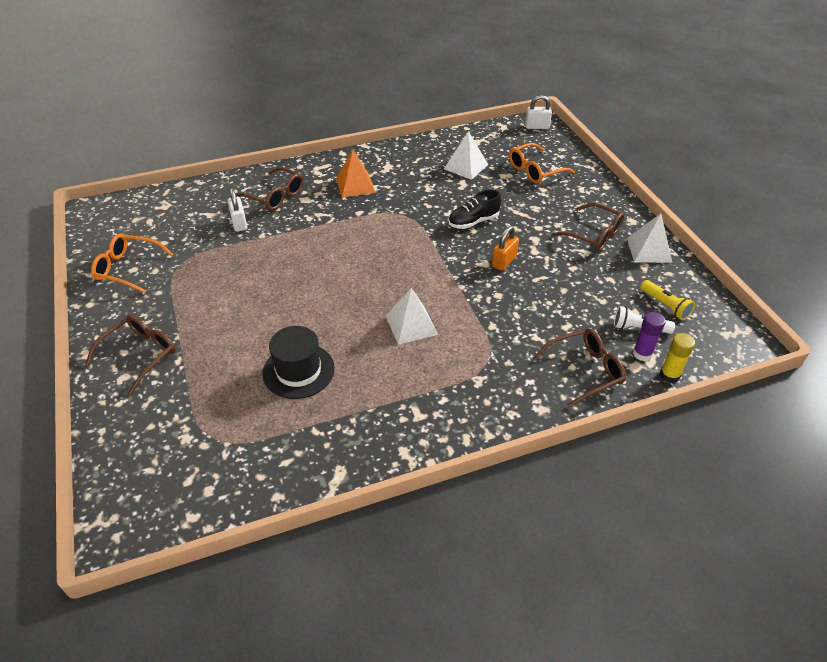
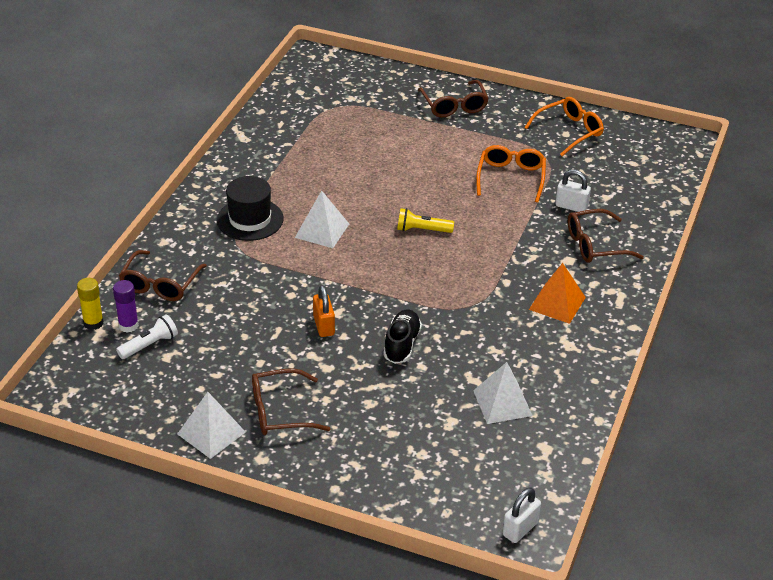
camera: 130 degrees right, 5 degrees down
black hat [262,326,335,399] -> black hat moved to [217,176,284,241]
orange glasses [509,143,575,184] -> orange glasses moved to [476,145,546,203]
yellow flashlight [640,280,695,320] -> yellow flashlight moved to [397,208,454,233]

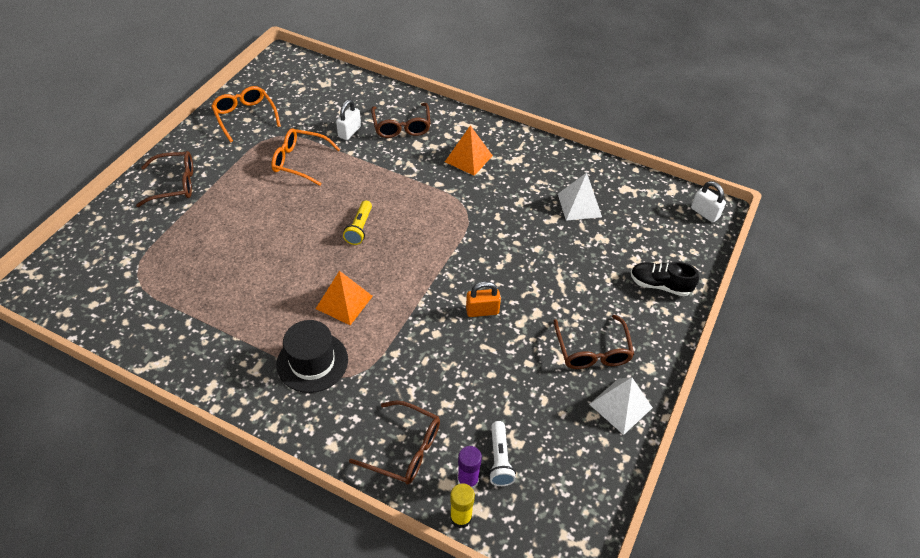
camera: 85 degrees left, 10 degrees up
white flashlight [116,314,178,359] -> white flashlight turned 150 degrees counterclockwise [489,421,516,486]
white pyramid [295,190,349,248] -> orange pyramid [316,271,373,325]
black shoe [384,309,422,364] -> black shoe moved to [631,262,699,296]

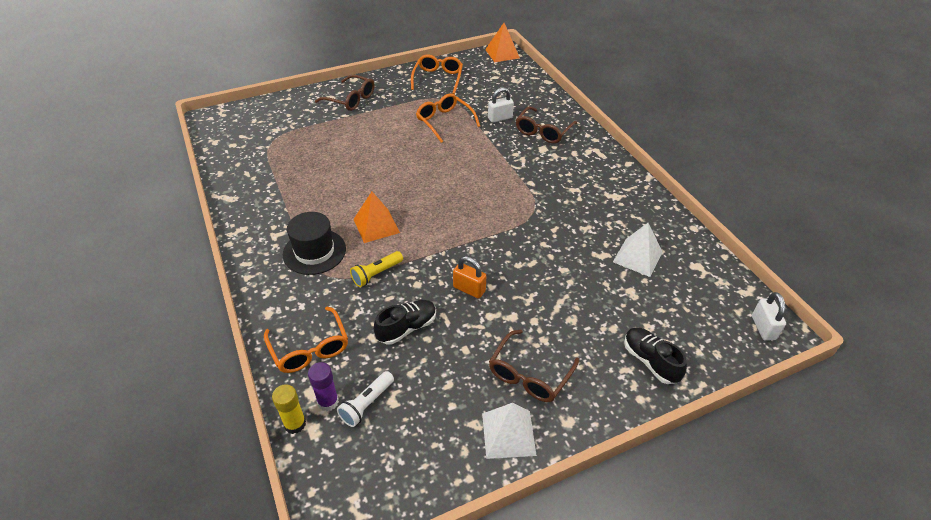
camera: 40 degrees right, 5 degrees down
yellow flashlight [343,200,372,245] -> yellow flashlight moved to [350,251,403,287]
brown glasses [349,401,440,484] -> orange glasses [264,307,348,373]
orange pyramid [445,125,493,176] -> orange pyramid moved to [485,23,520,62]
none -> black shoe [374,300,436,345]

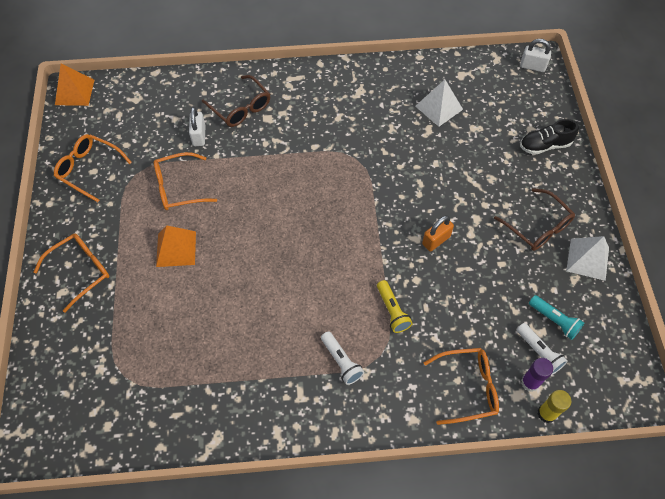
camera: 70 degrees left, 15 degrees up
black hat [283,212,346,275] -> white flashlight [321,331,364,385]
brown glasses [315,74,375,111] -> orange glasses [34,234,109,313]
orange pyramid [353,192,400,243] -> orange pyramid moved to [156,225,196,267]
black shoe [374,300,436,345] -> none
none -> turquoise flashlight [529,295,584,340]

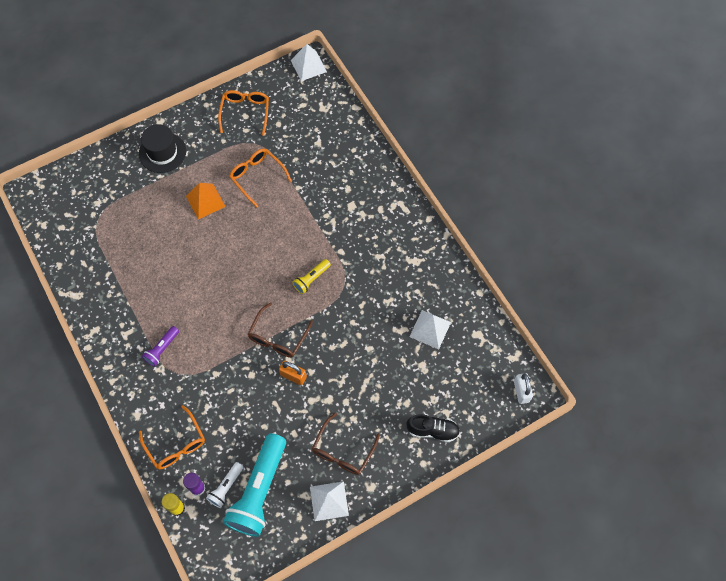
camera: 65 degrees right, 5 degrees up
orange glasses [34,234,109,313] -> black hat [139,124,186,173]
orange pyramid [55,63,94,106] -> white pyramid [291,44,327,81]
white padlock [189,107,206,146] -> none
brown glasses [202,75,270,127] -> brown glasses moved to [248,302,313,358]
white flashlight [321,331,364,385] -> purple flashlight [142,326,179,367]
yellow flashlight [377,280,413,333] -> yellow flashlight moved to [292,259,331,294]
black shoe [520,119,579,155] -> black shoe turned 135 degrees clockwise [406,414,460,442]
turquoise flashlight [529,295,584,340] -> turquoise flashlight [223,433,286,537], size x2.12

